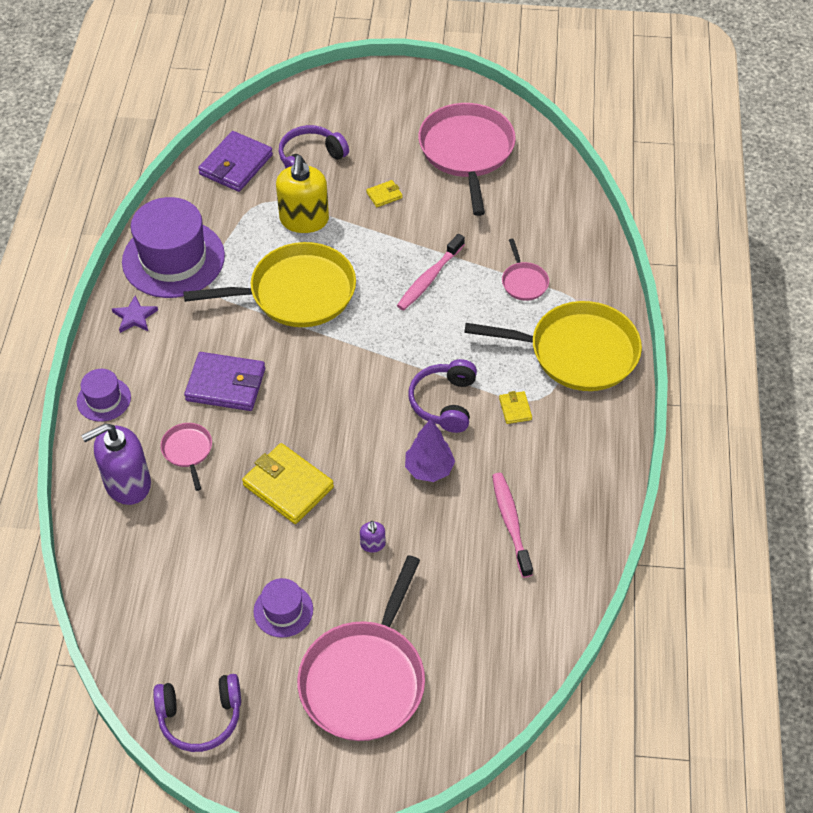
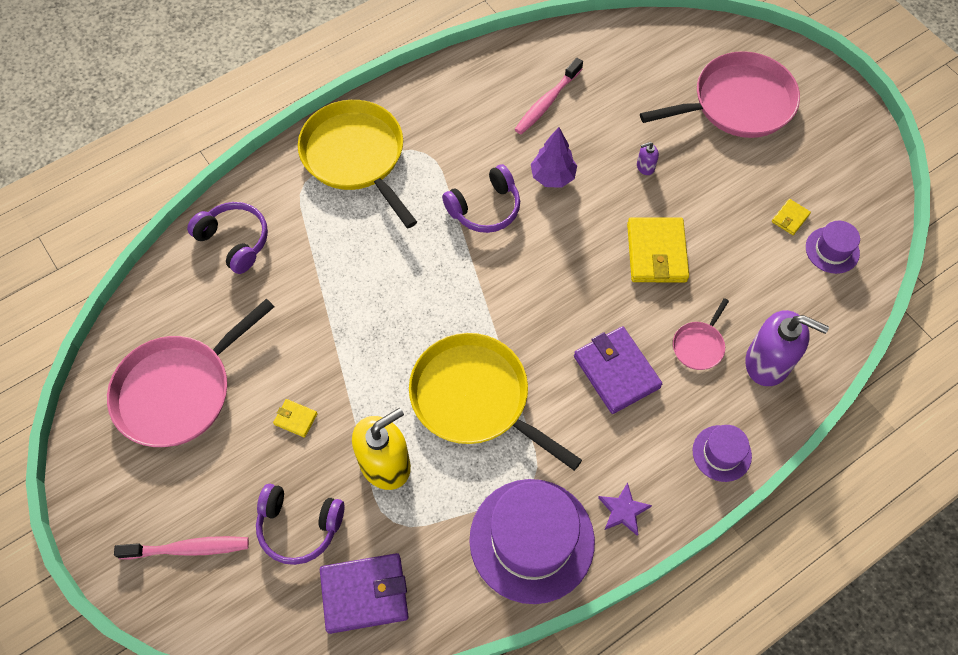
camera: 130 degrees left, 10 degrees up
purple headphones [153,674,241,752] -> purple headphones moved to [187,202,268,274]
purple hat [253,578,313,638] -> purple hat moved to [806,221,860,274]
purple soap dispenser [360,521,385,553] -> purple soap dispenser turned 150 degrees counterclockwise [637,142,659,175]
pink toothbrush [397,234,465,310] -> pink toothbrush moved to [114,536,249,560]
yellow wallet [499,391,532,424] -> yellow wallet moved to [772,199,811,235]
pink pan [502,239,549,301] -> none

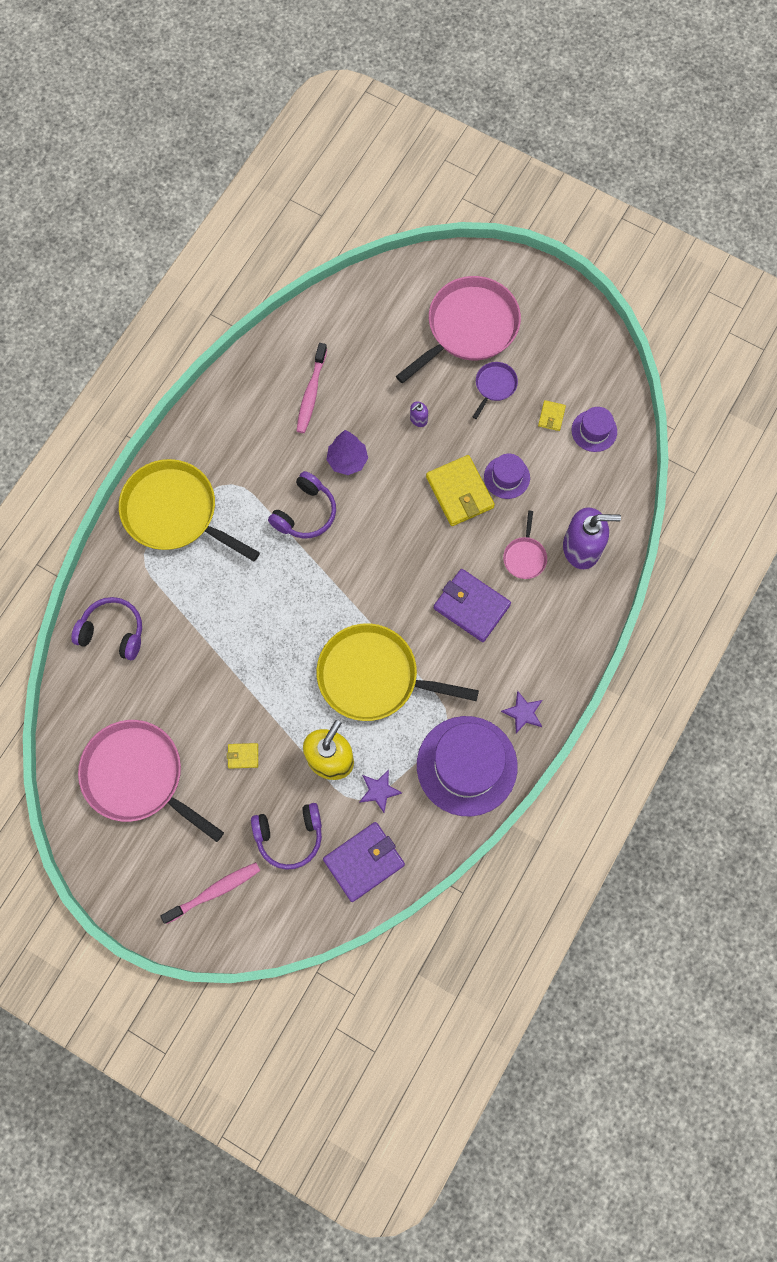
camera: 25 degrees left, 10 degrees up
pink pan [107,298,274,447] -> pink pan turned 105 degrees clockwise [78,720,224,842]
purple hat [693,425,752,482] -> purple hat moved to [484,454,530,499]
none -> purple star [359,770,402,813]
none -> purple pan [473,362,518,419]

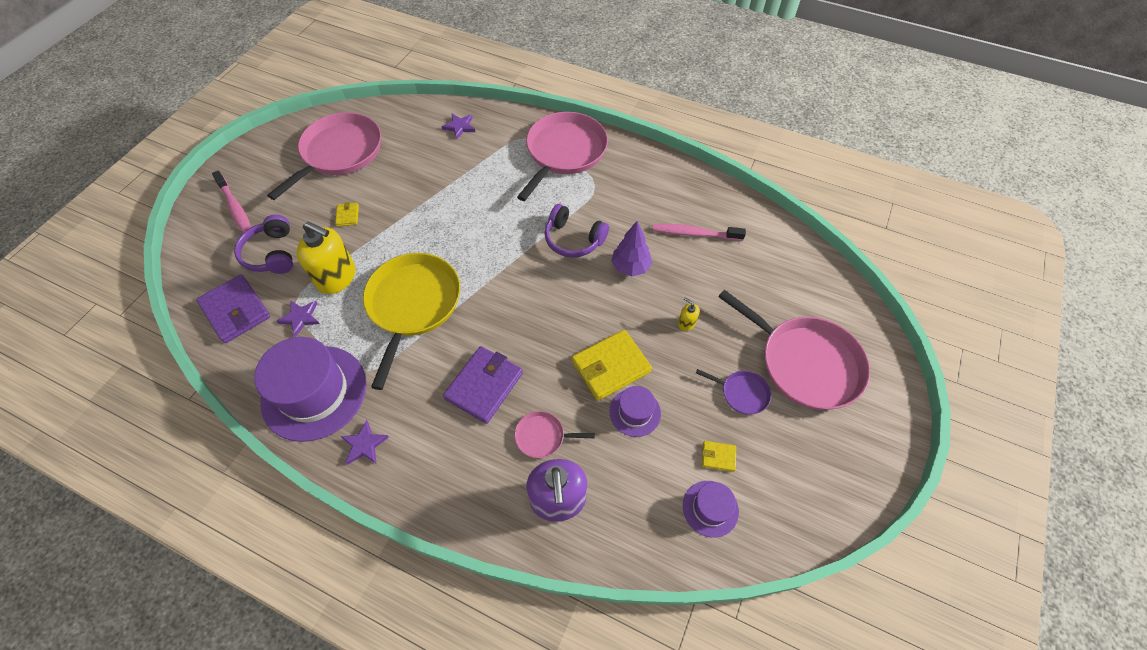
camera: 85 degrees right, 15 degrees down
purple headphones [71,597,142,660] -> purple star [441,114,475,140]
yellow pan [119,459,260,561] -> pink pan [517,112,608,201]
purple soap dispenser [410,402,428,427] -> yellow soap dispenser [678,297,700,331]

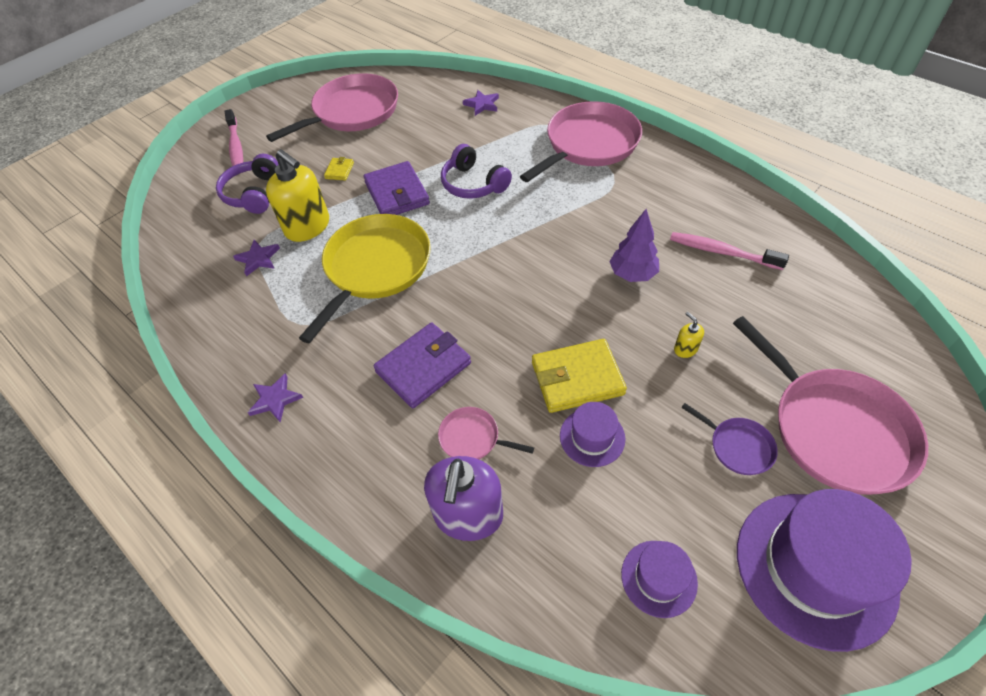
camera: 20 degrees right, 5 degrees down
purple wallet [196,274,270,343] -> purple wallet moved to [364,161,430,215]
purple hat [254,337,366,442] -> purple hat moved to [737,489,912,652]
purple headphones [544,204,609,258] -> purple headphones moved to [441,144,512,199]
yellow wallet [702,441,736,472] -> none

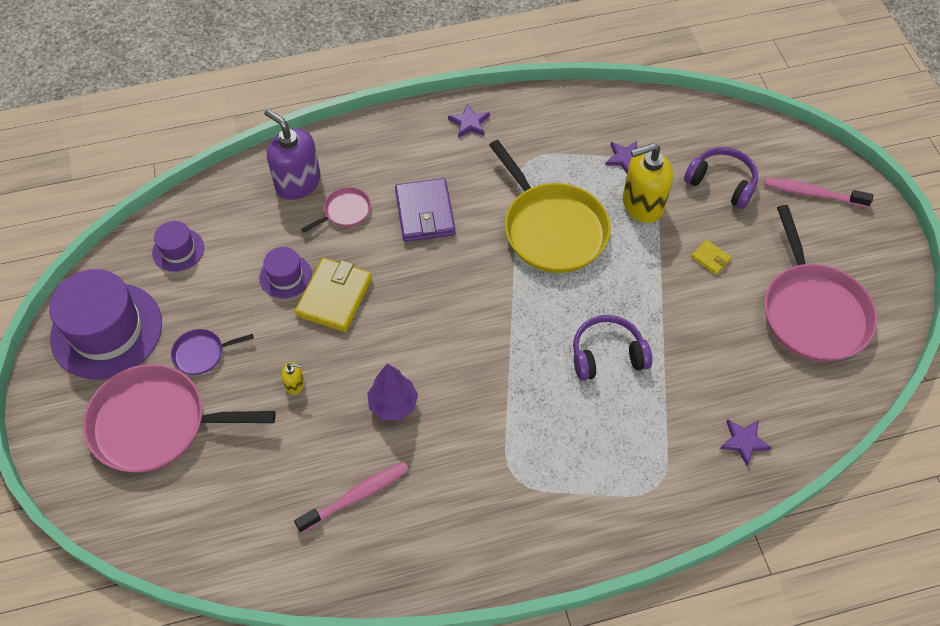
camera: 120 degrees right, 5 degrees up
purple wallet [364,161,430,215] -> none
pink pan [520,101,642,182] -> none

